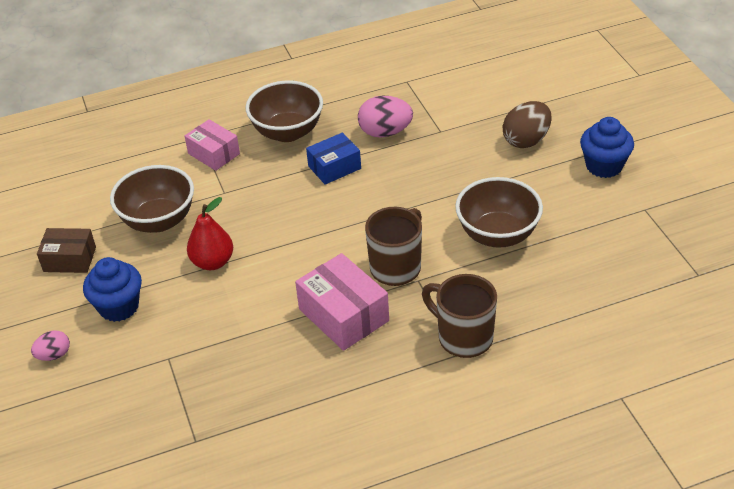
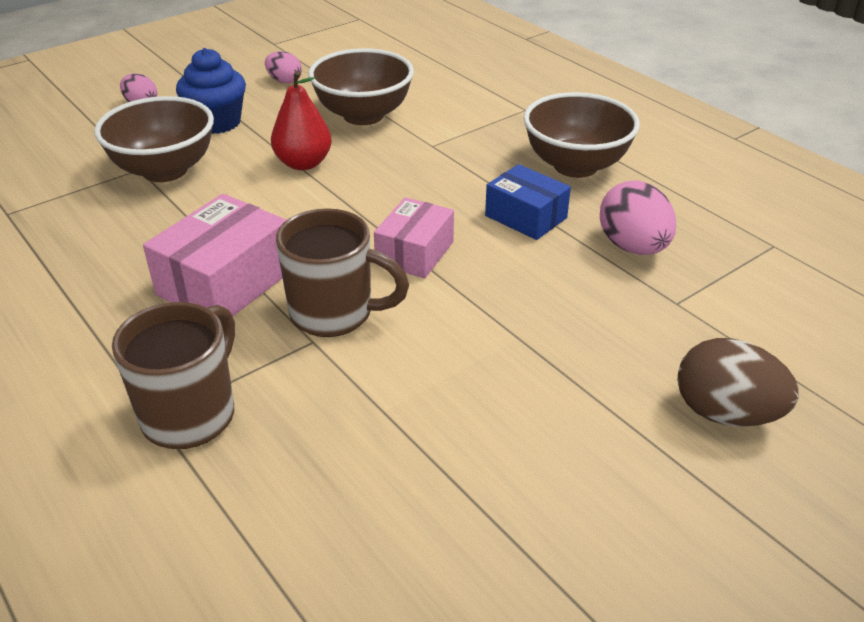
camera: 70 degrees right, 5 degrees down
brown box [37,228,96,273] -> pink egg [265,51,302,84]
pink box [185,119,240,171] -> pink box moved to [374,197,454,278]
brown bowl [455,177,543,248] -> brown bowl moved to [94,96,214,182]
blue cupcake [580,117,634,178] -> none

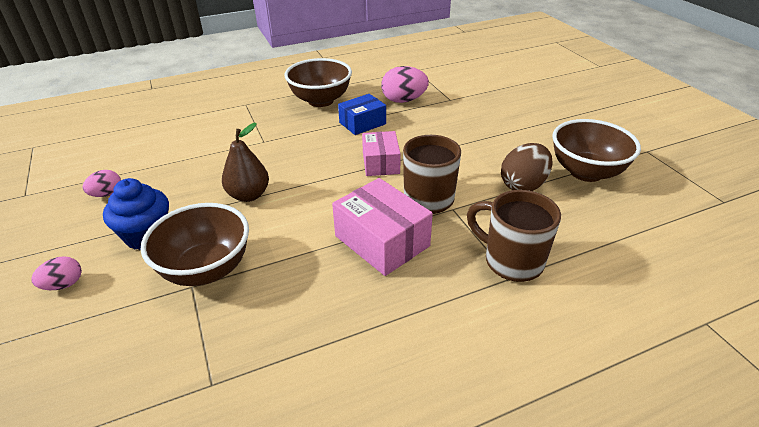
camera: 75 degrees left, 0 degrees up
red pear [271,71,332,170] -> brown pear [222,123,269,202]
brown bowl [308,48,414,125] -> brown bowl moved to [552,119,641,182]
pink box [374,197,454,278] -> pink box turned 45 degrees clockwise [362,131,401,176]
brown egg [677,338,799,427] -> brown egg moved to [501,143,553,191]

